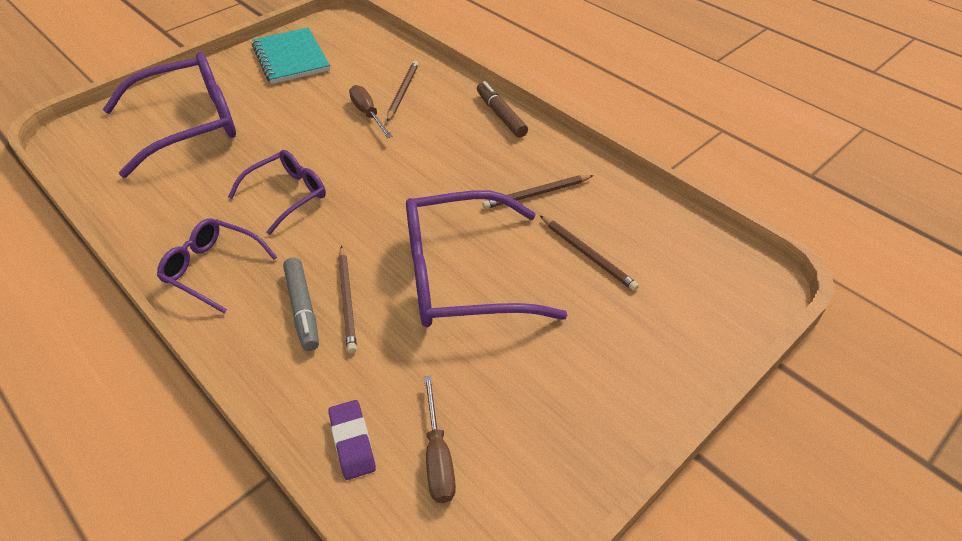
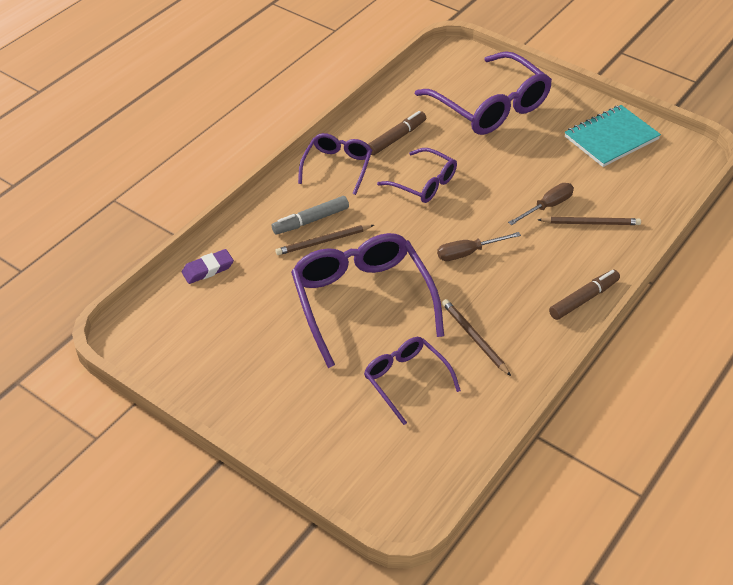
camera: 80 degrees right, 0 degrees up
brown screwdriver [424,376,456,503] -> brown screwdriver moved to [437,232,521,261]
brown pencil [540,216,639,291] -> purple glasses [364,337,461,425]
none -> brown marker [368,111,426,155]

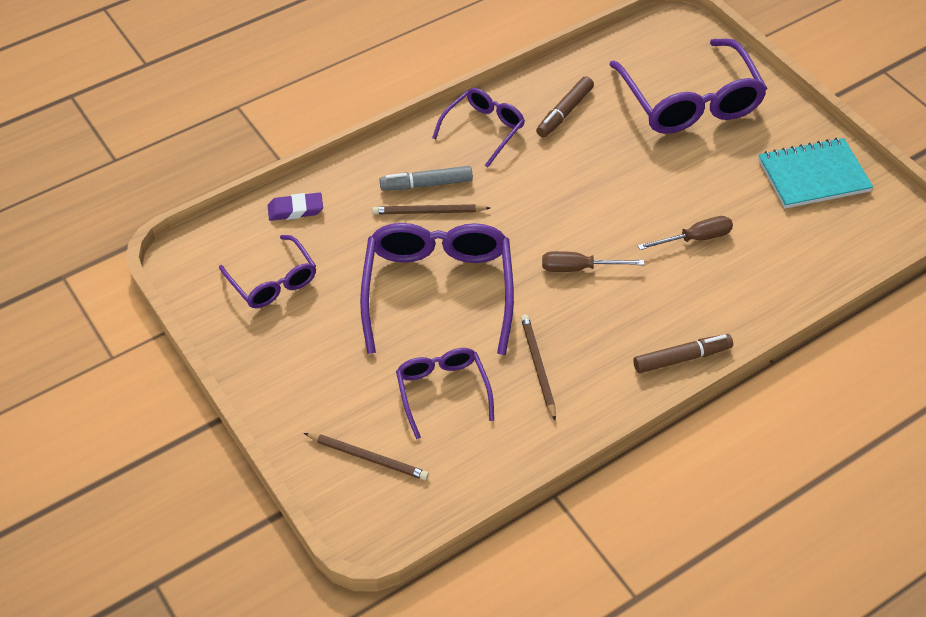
camera: 20 degrees right, 5 degrees up
brown marker [368,111,426,155] -> brown marker turned 150 degrees clockwise [536,76,594,137]
purple glasses [377,148,457,203] -> purple glasses moved to [219,235,316,308]
brown pencil [538,217,641,225] -> brown pencil moved to [304,433,429,480]

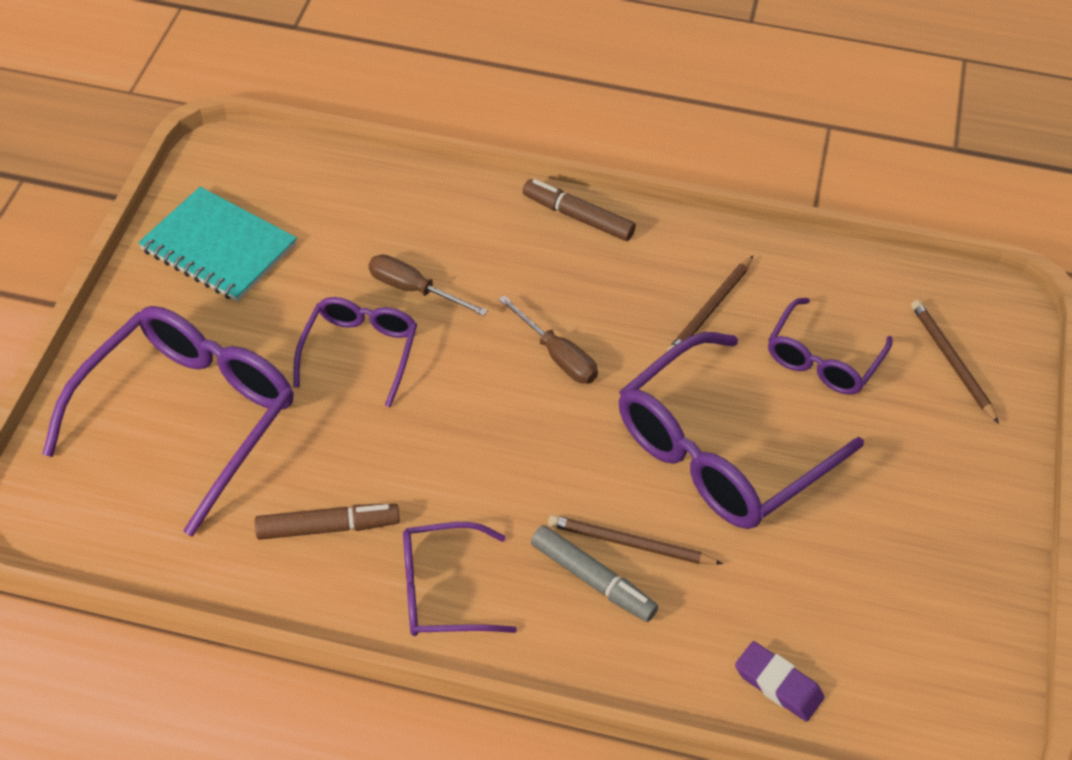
camera: 135 degrees left, 0 degrees up
purple glasses [219,235,316,308] -> purple glasses moved to [293,297,417,407]
brown pencil [372,204,490,214] -> brown pencil turned 150 degrees clockwise [548,515,723,565]

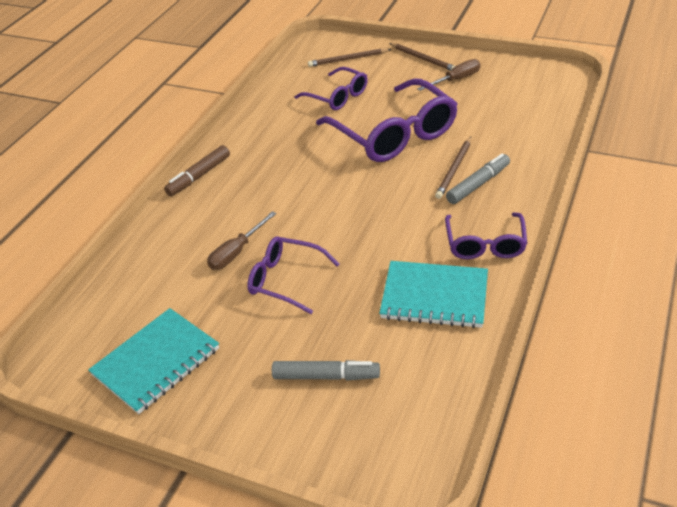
camera: 75 degrees left, 10 degrees down
purple glasses [42,306,294,537] -> grey marker [272,360,380,380]
brown marker [255,504,400,540] -> turquoise notebook [379,261,488,328]
brown screwdriver [498,295,598,384] -> brown screwdriver moved to [417,59,480,91]
brown pencil [667,256,753,352] -> brown pencil moved to [389,43,455,71]
purple eraser [735,641,825,722] -> none

